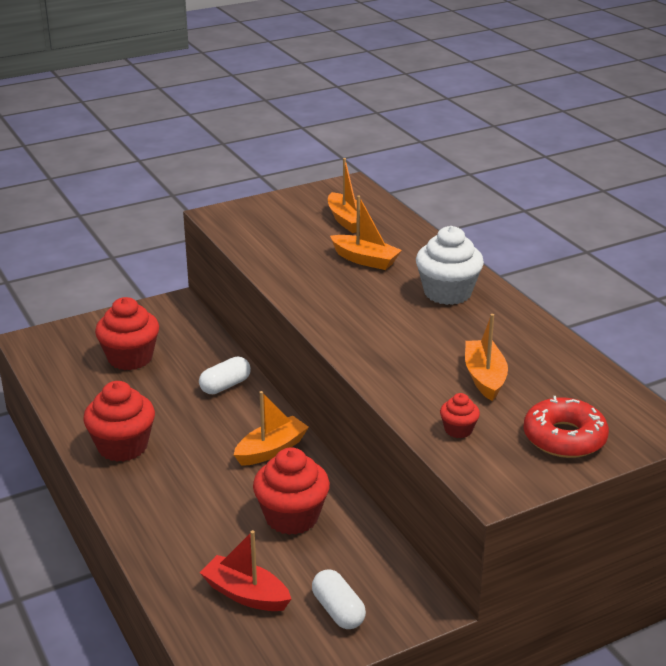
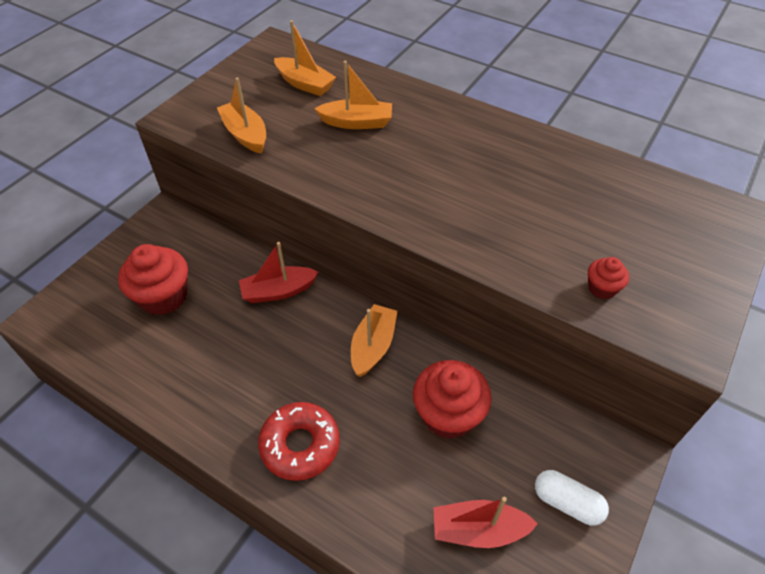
camera: 30 degrees left, 20 degrees up
red cupcake [83,381,155,462] -> none
white capsule [199,357,251,394] -> red boat [239,242,319,303]
white cupcake [416,226,484,305] -> none
orange boat [465,314,508,401] -> orange boat moved to [217,77,266,154]
red donut [523,396,609,458] -> red donut moved to [258,402,340,481]

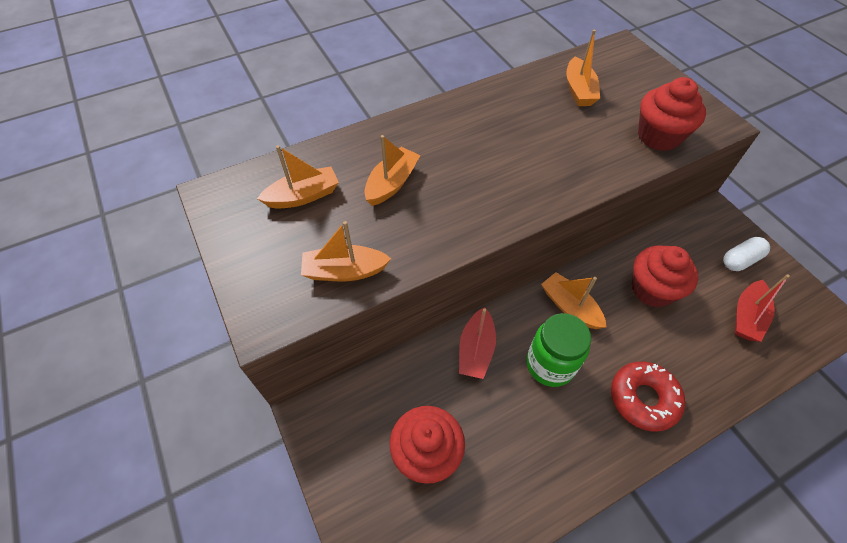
camera: 60 degrees left, 5 degrees up
red cupcake [588,257,629,299] -> red cupcake [638,77,706,151], size x2.03
none -> green jar [526,313,591,387]
none -> orange boat [566,30,600,106]

